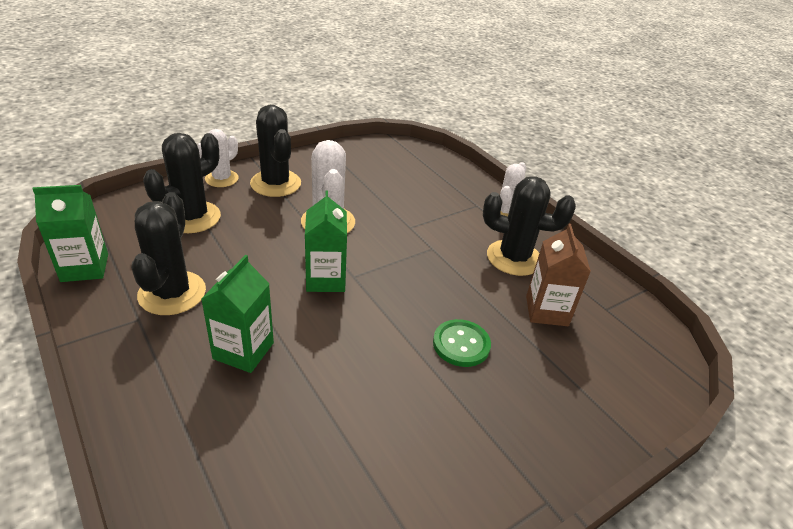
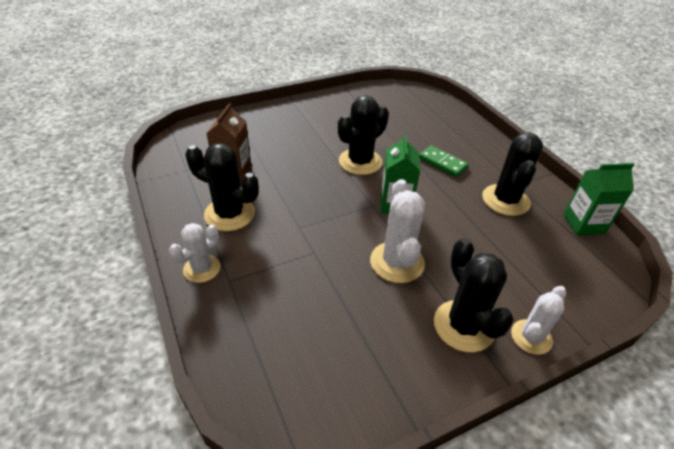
camera: 170 degrees left, 5 degrees up
black cactus [143,133,221,233] -> black cactus moved to [338,95,389,175]
green carton [201,255,274,373] -> green domino [419,145,468,177]
green button [433,319,491,367] -> none

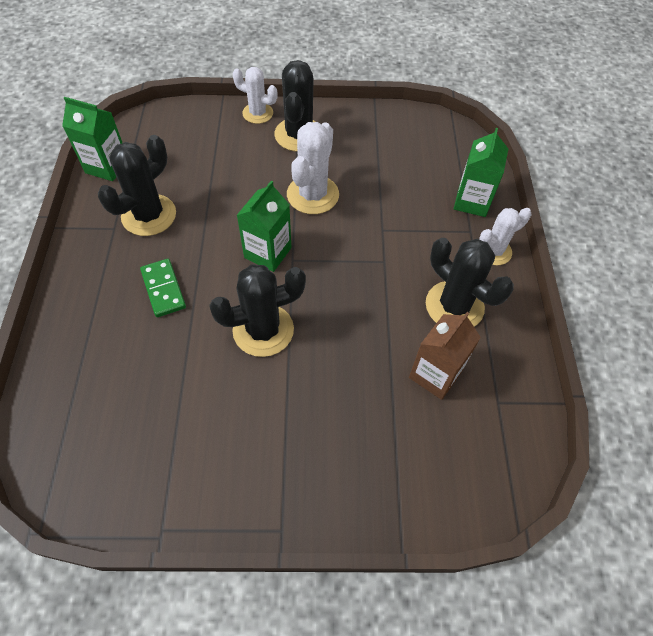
camera: 155 degrees left, 15 degrees up
white cactus [511,286,567,355] -> white cactus turned 45 degrees clockwise [232,67,278,124]
none -> green carton [454,128,508,217]

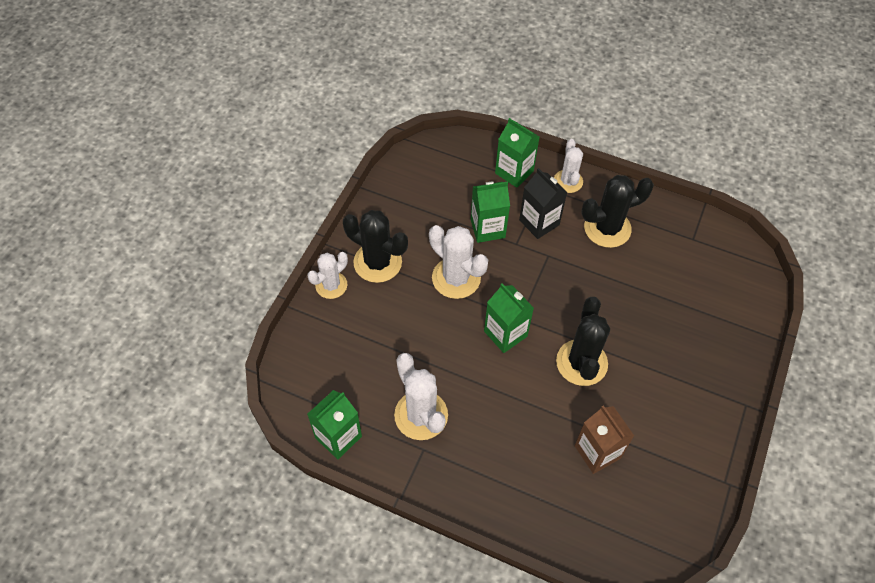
camera: 65 degrees left, 0 degrees up
black cactus [98,135,176,236] -> white cactus [394,353,448,440]
green domino [140,259,186,317] -> none
brown carton [409,312,481,400] -> brown carton moved to [575,405,634,474]
none -> green carton [471,181,510,243]
none -> black carton [519,168,567,239]

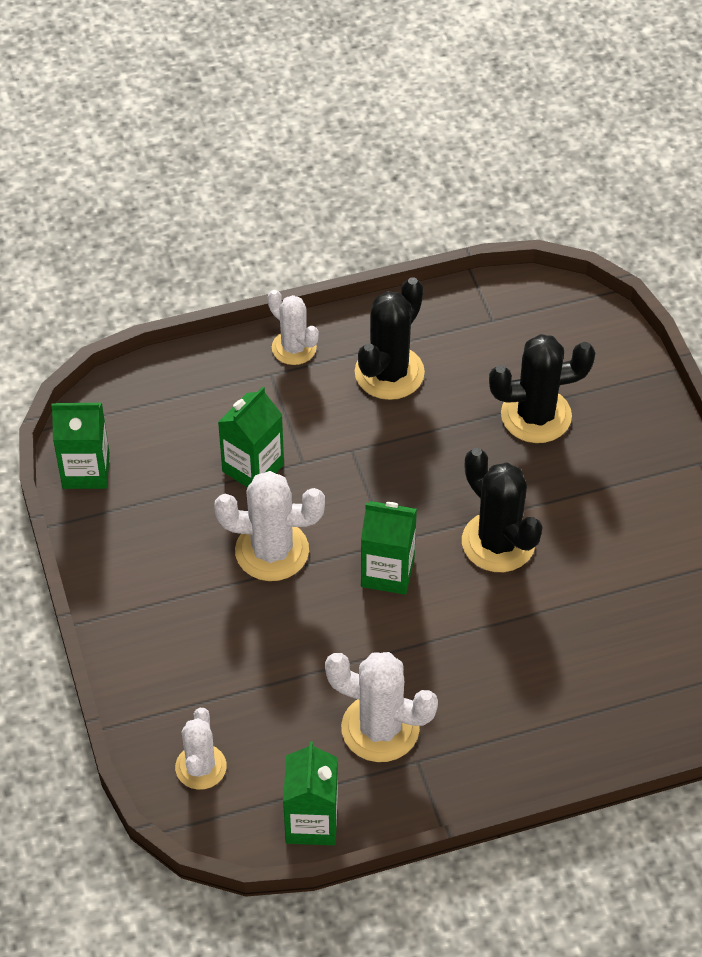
camera: 40 degrees left, 5 degrees down
white cactus [307,252,348,299] -> white cactus moved to [175,708,227,790]
black cactus [343,210,408,283] -> black cactus moved to [489,334,595,443]
green carton [495,118,540,188] -> green carton moved to [51,403,110,489]
black carton [519,168,567,239] -> none
brown carton [575,405,634,474] -> none

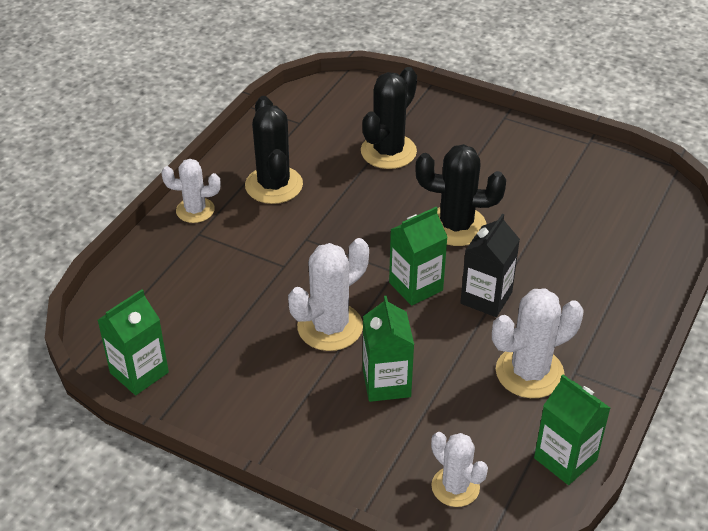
camera: 45 degrees left, 10 degrees down
green carton [218,386,284,488] -> green carton moved to [363,296,414,402]
none -> black carton [460,214,520,317]

